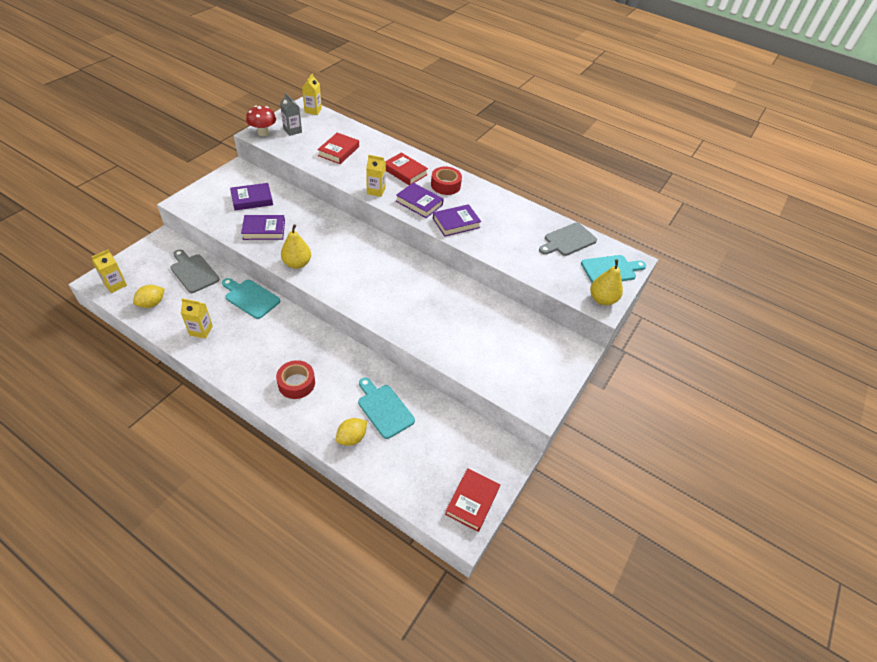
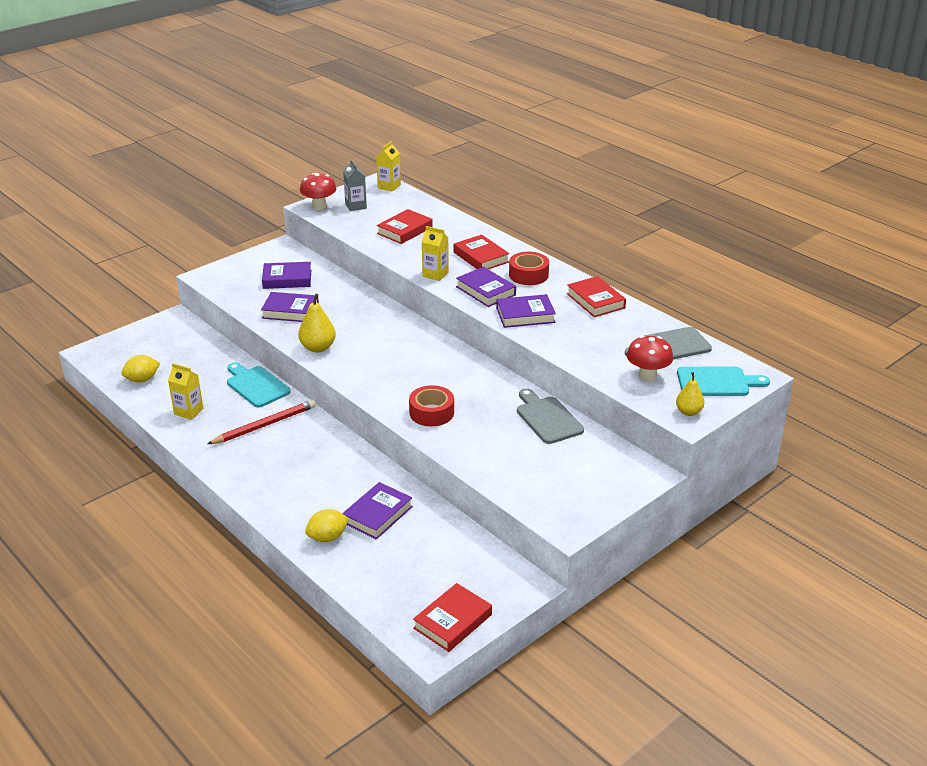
camera: 20 degrees right, 15 degrees down
yellow carton [92,249,127,293] -> none
grey cutting board [170,250,219,293] -> grey cutting board moved to [517,388,584,444]
red tape [276,360,315,399] -> red tape moved to [409,385,454,427]
turquoise cutting board [358,378,415,439] -> purple book [342,482,413,540]
yellow pear [590,259,623,305] -> yellow pear [676,372,704,416], size x0.66
none -> red pencil [207,400,316,444]
none -> red book [567,276,626,317]
none -> red mushroom [627,335,673,381]

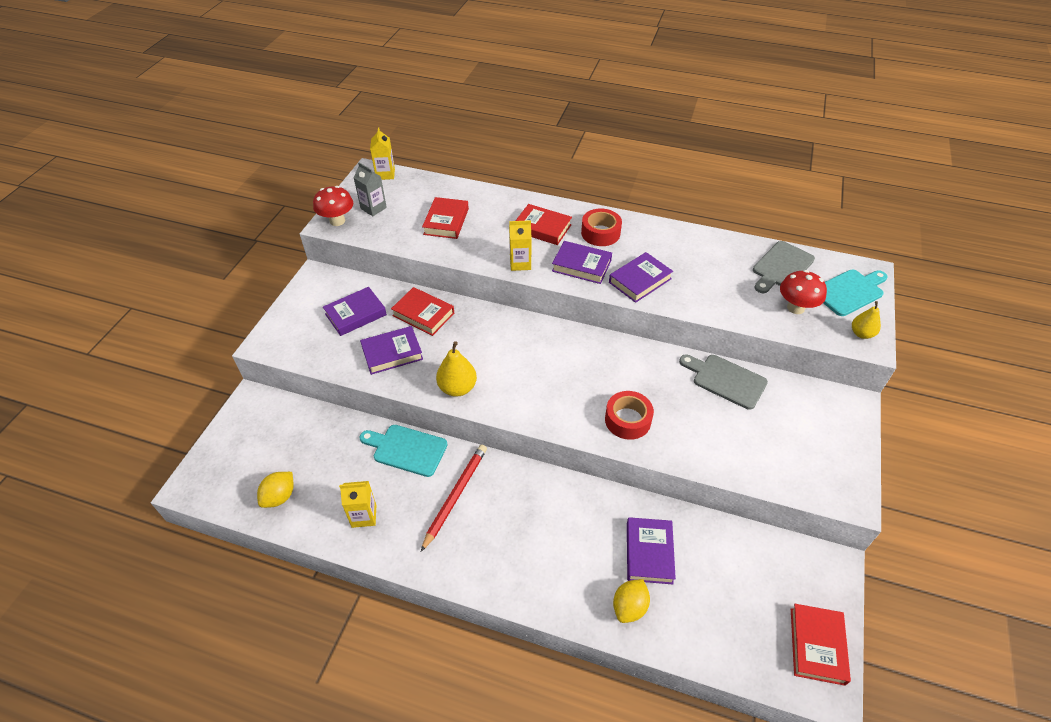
camera: 30 degrees left, 15 degrees up
red book [567,276,626,317] -> red book moved to [391,287,454,336]

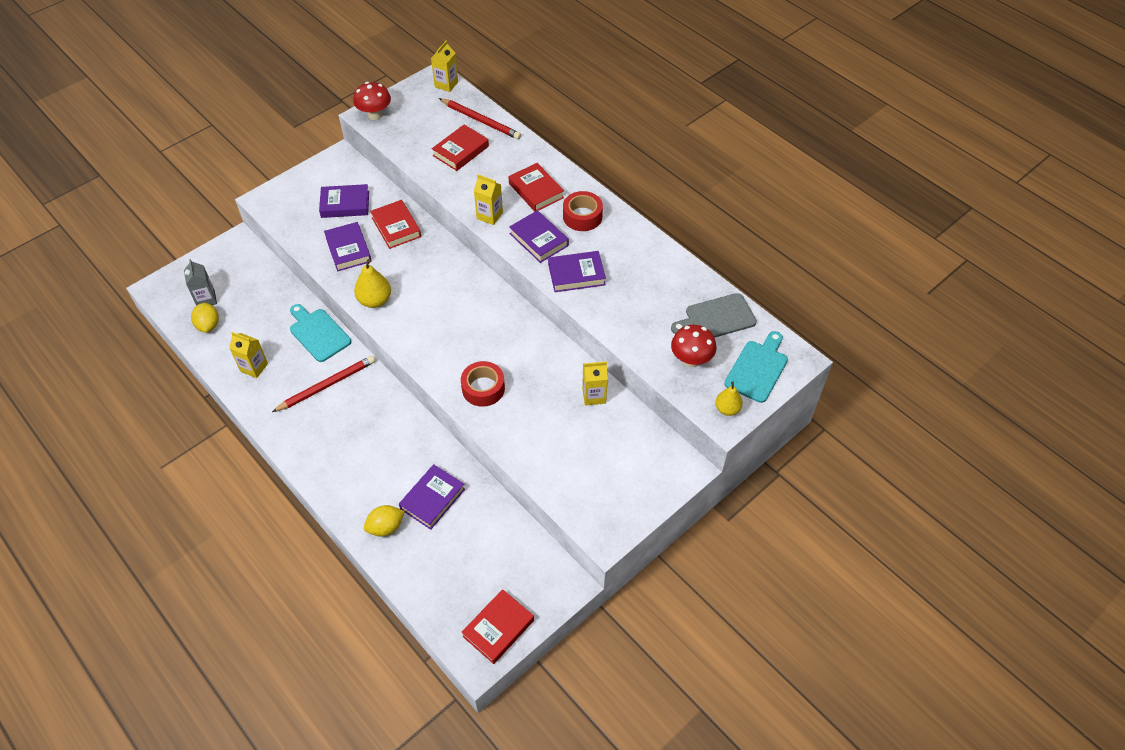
camera: 30 degrees right, 5 degrees up
yellow lemon [257,472,294,508] -> yellow lemon turned 75 degrees counterclockwise [191,303,219,333]
grey carton [353,162,387,216] -> grey carton moved to [184,259,217,306]
purple book [360,326,423,375] -> purple book turned 60 degrees clockwise [324,222,372,271]
grey cutting board [679,354,768,410] -> yellow carton [582,362,608,406]
turquoise cutting board [824,270,888,316] -> turquoise cutting board turned 60 degrees counterclockwise [724,331,788,403]
none -> red pencil [439,98,521,139]

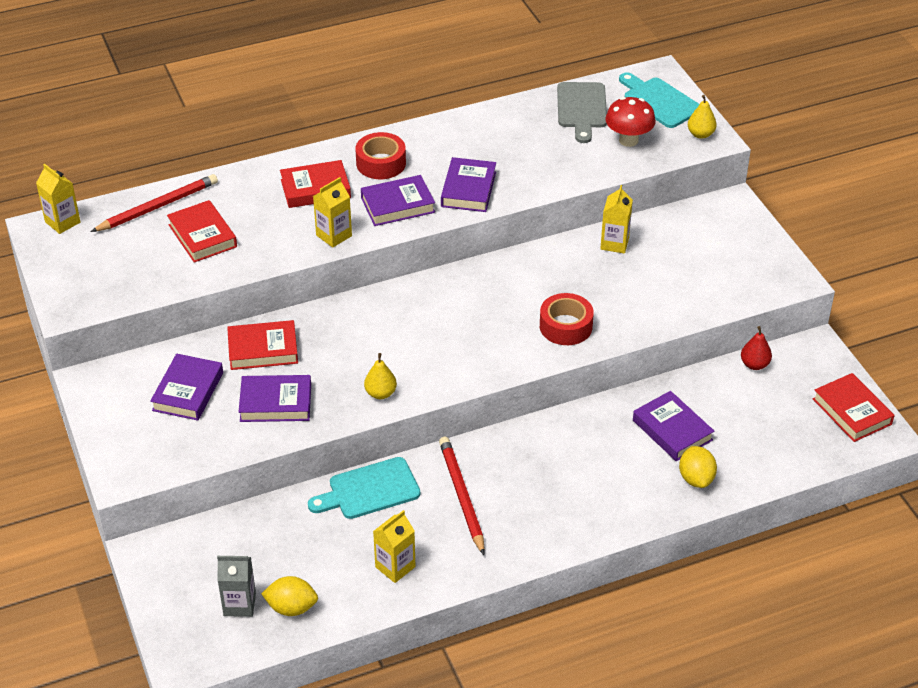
camera: 70 degrees left, 10 degrees down
red mushroom [353,82,391,120] -> none
yellow pear [354,259,391,308] -> yellow pear [364,353,397,399], size x0.66
none -> red pear [741,326,772,370]

